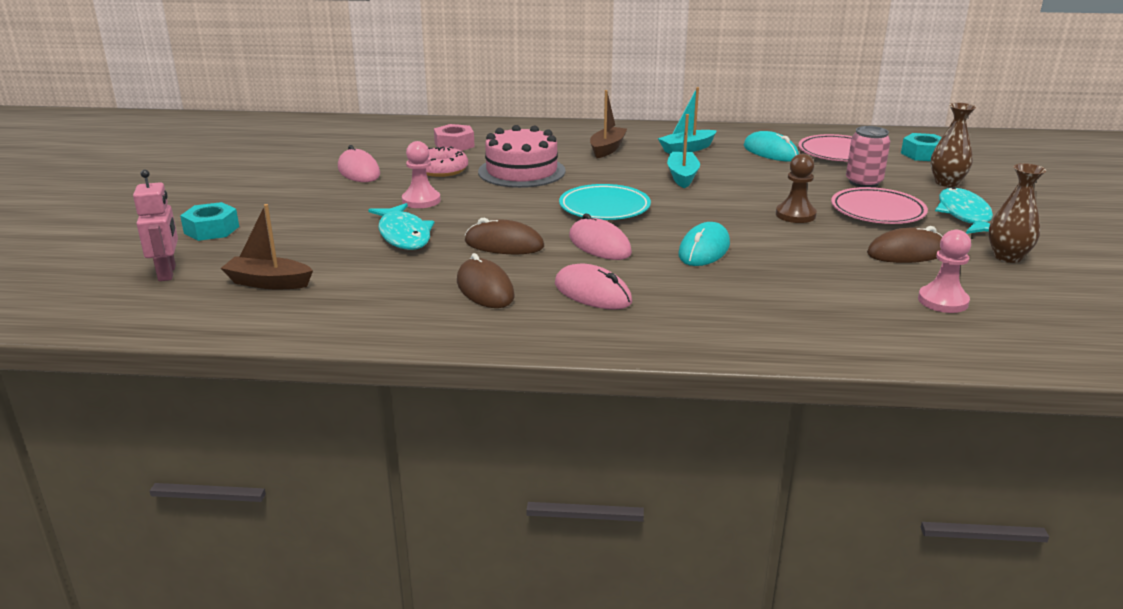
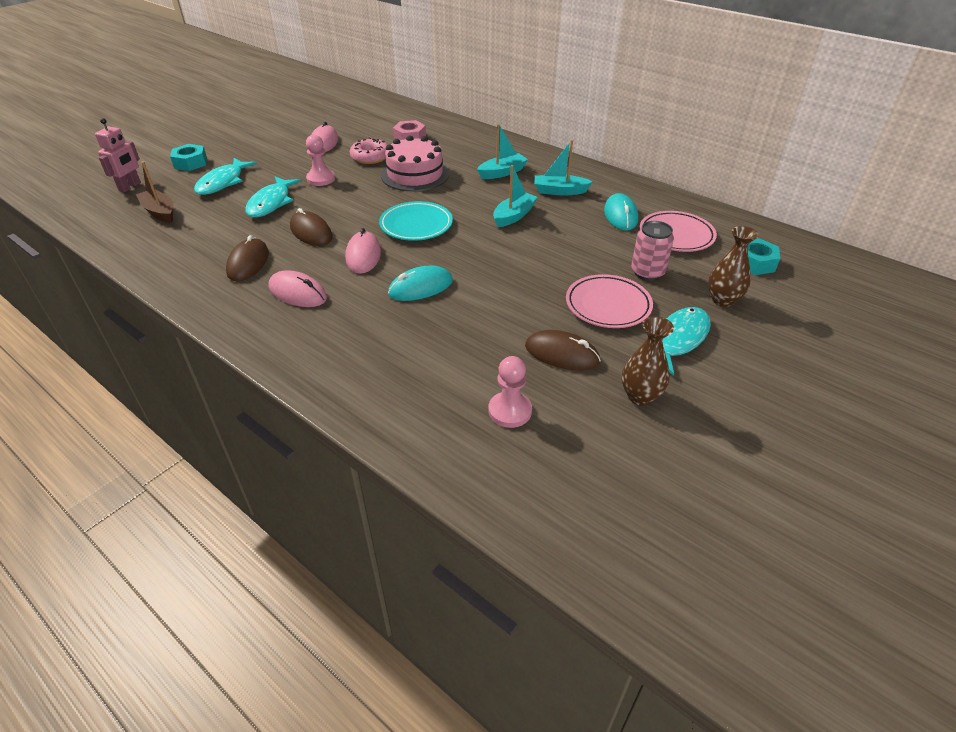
camera: 35 degrees right, 15 degrees up
pink mouse [555,263,632,310] -> pink mouse turned 45 degrees counterclockwise [268,270,327,307]
brown boat [590,90,627,158] -> turquoise boat [477,124,528,179]
brown pawn [776,154,817,223] -> none
none -> turquoise fish [194,158,257,195]

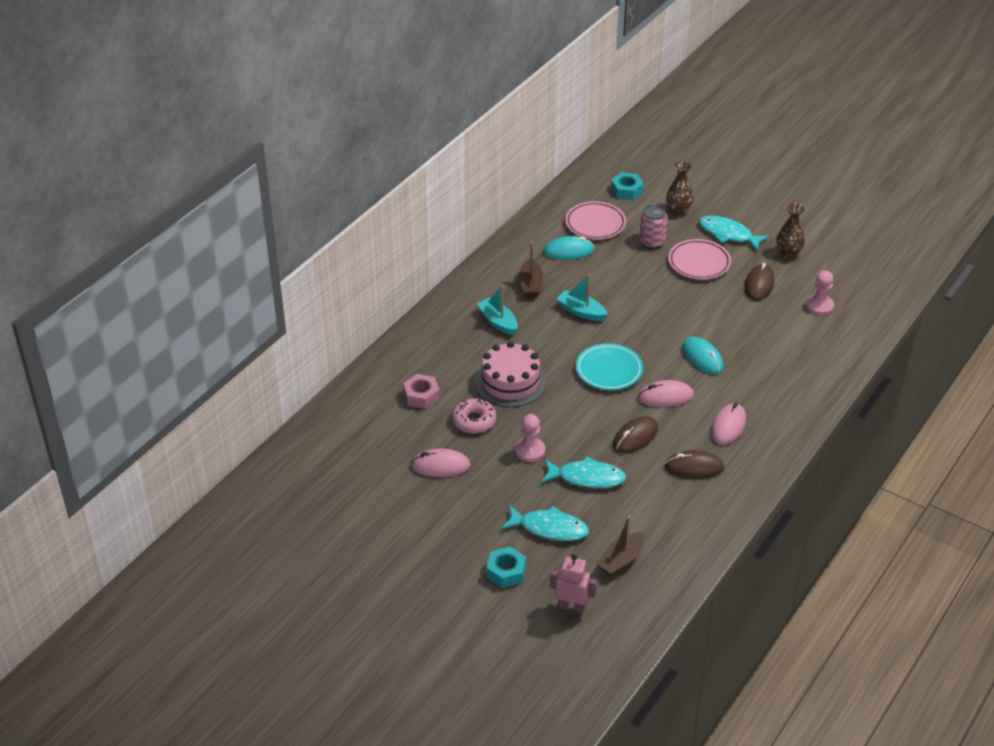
camera: 95 degrees left, 0 degrees up
turquoise boat [535,140,593,195] -> brown boat [519,241,543,298]

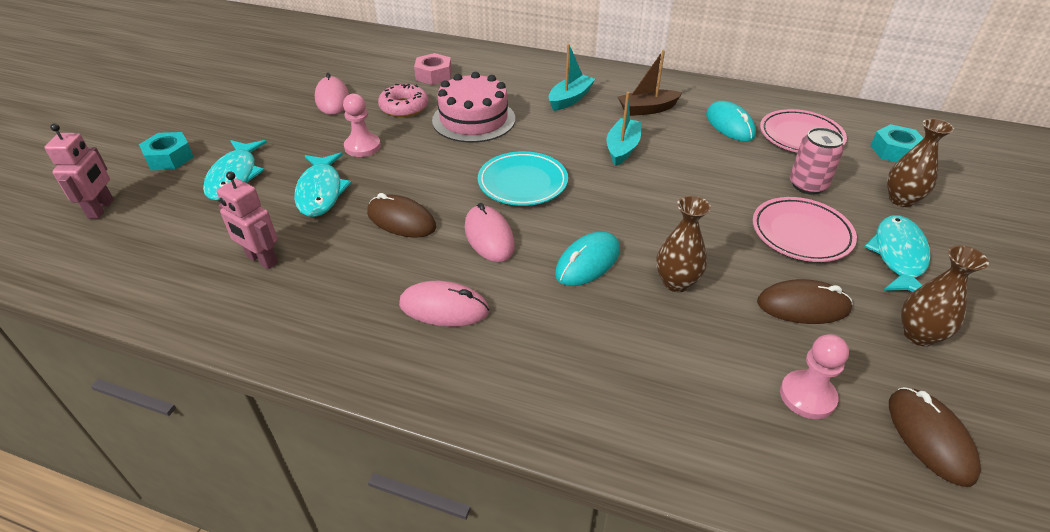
camera: 75 degrees right, 0 degrees up
brown boat [596,516,645,577] -> none
brown mouse [665,450,724,479] -> brown mouse moved to [889,387,981,487]
none -> pink robot [217,171,278,269]
none -> brown vase [656,196,711,292]

